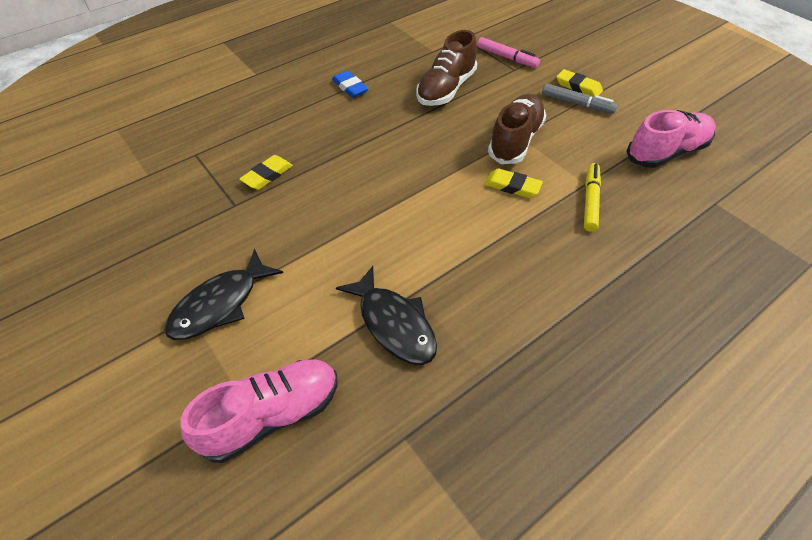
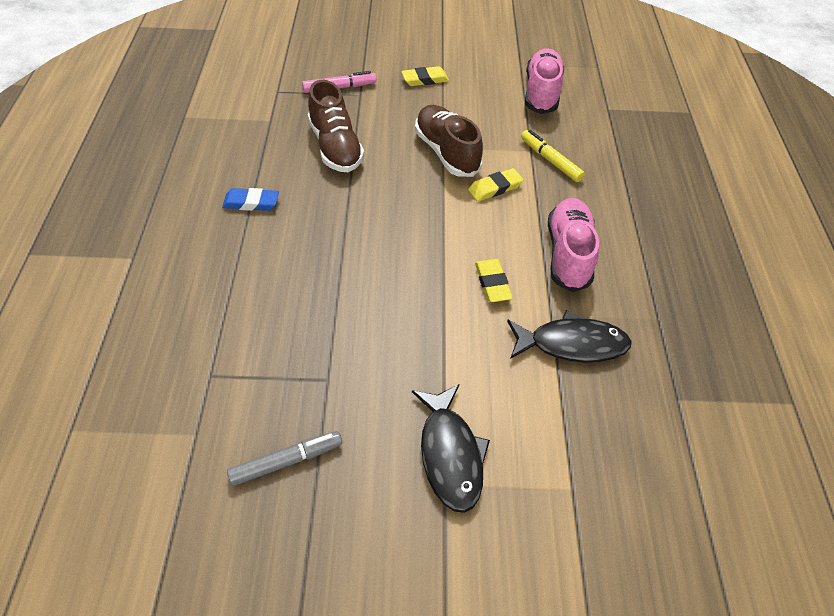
camera: 55 degrees left, 0 degrees up
pink shoe [180,359,338,463] -> pink shoe moved to [548,198,599,292]
yellow eraser [239,155,293,190] -> yellow eraser moved to [475,259,513,302]
grey marker [542,83,618,114] -> grey marker moved to [227,431,342,486]

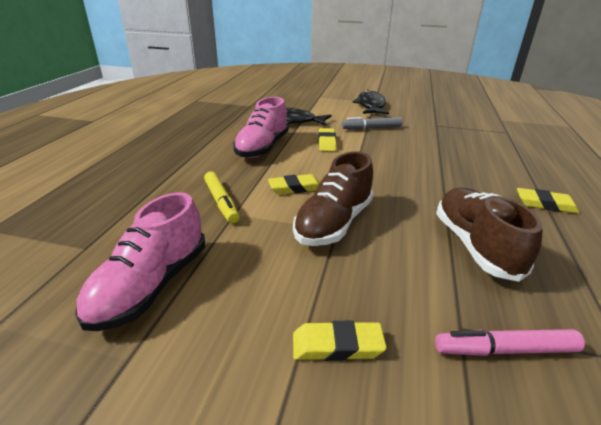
camera: 165 degrees left, 20 degrees down
blue eraser [222,188,279,211] -> yellow eraser [517,188,580,214]
grey marker [227,431,342,486] -> grey marker moved to [342,117,403,129]
brown shoe [415,105,483,177] -> brown shoe turned 45 degrees clockwise [293,151,374,246]

